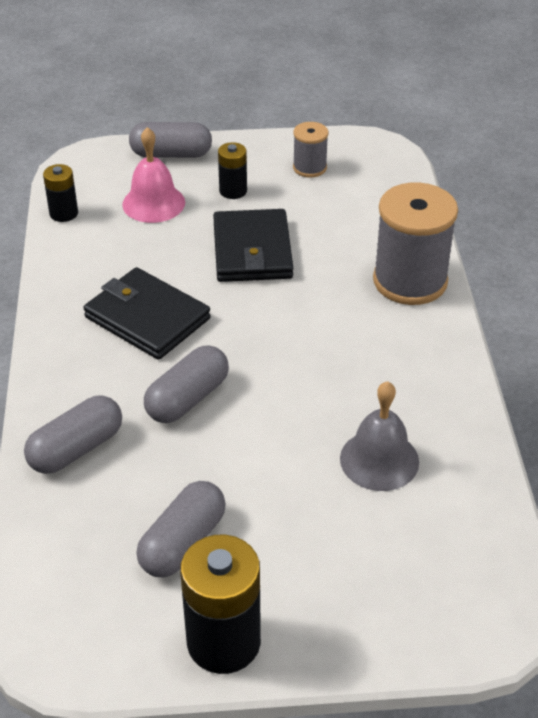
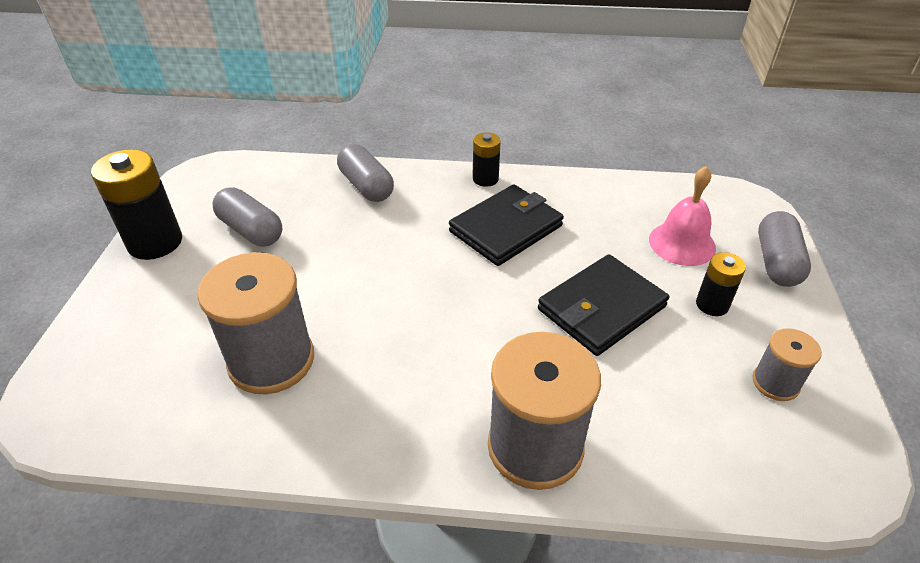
camera: 100 degrees right, 0 degrees up
black battery [43,164,78,222] -> black battery moved to [473,132,501,187]
grey capsule [144,345,229,423] -> none
black wallet [213,209,293,282] -> black wallet turned 45 degrees counterclockwise [538,254,669,356]
grey bell [340,381,419,491] -> grey spool [197,252,314,394]

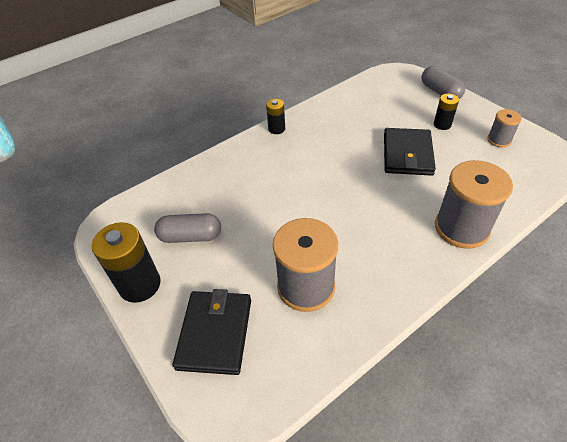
camera: 40 degrees left, 5 degrees up
grey capsule [337,144,394,202] -> none
black wallet [449,184,564,266] -> black wallet moved to [172,289,251,375]
pink bell [649,166,716,266] -> none

